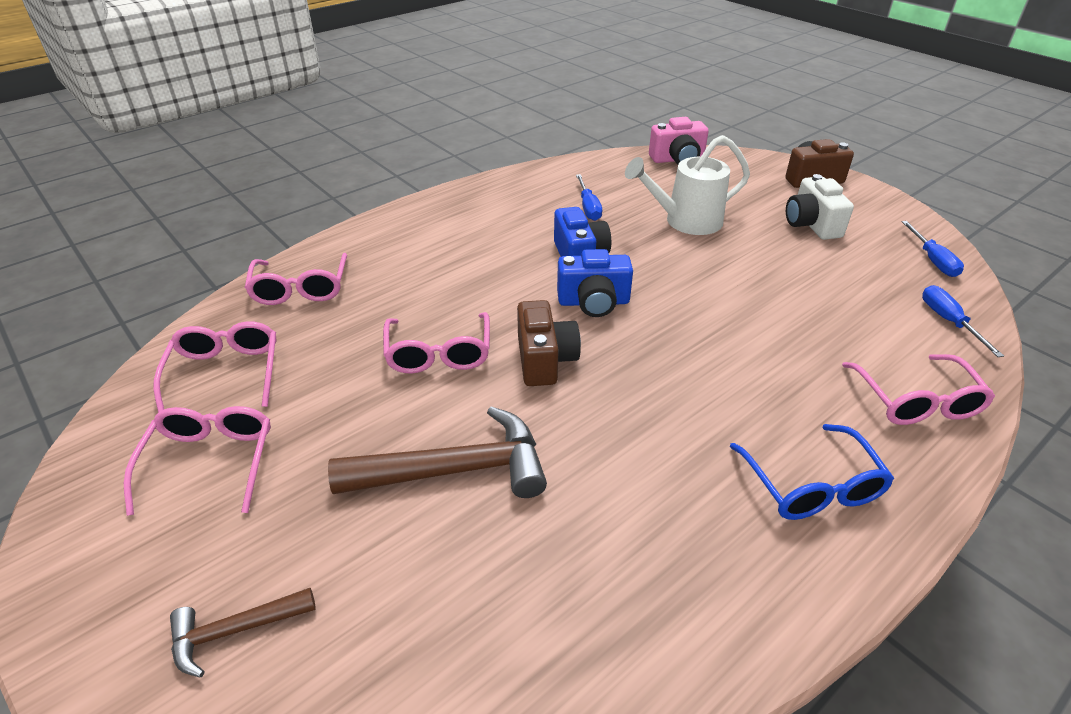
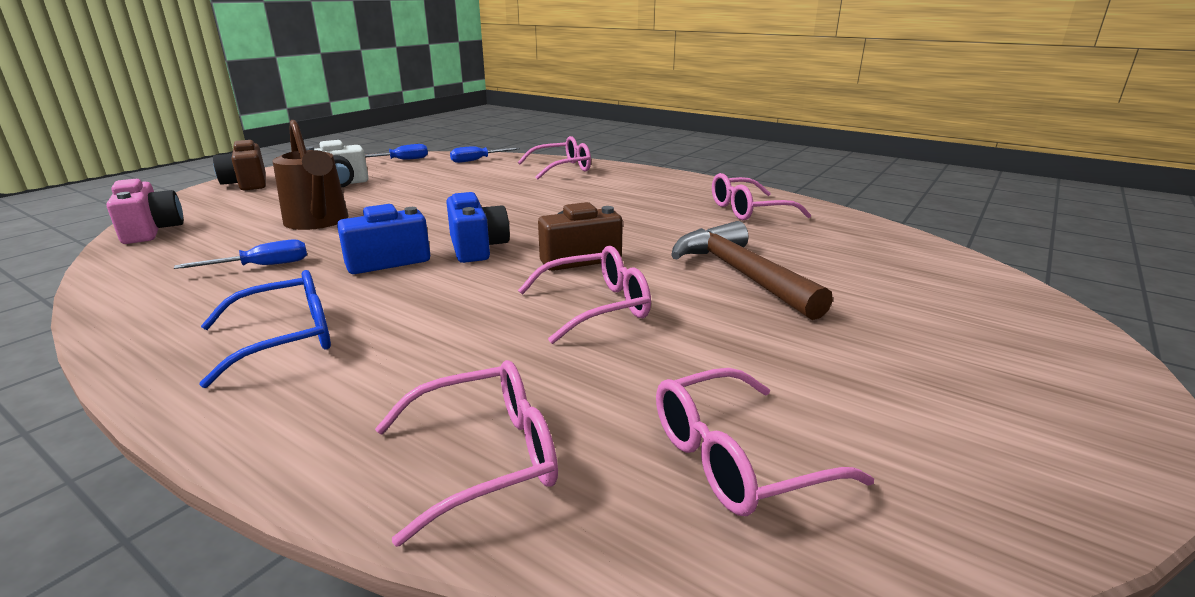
camera: 105 degrees left, 15 degrees down
pink glasses [124,406,271,516] -> pink glasses moved to [712,173,811,220]
brown hammer [170,588,316,677] -> none
white watering can [625,135,750,235] -> brown watering can [272,120,349,230]
blue glasses [730,424,894,520] -> blue glasses moved to [199,270,331,388]

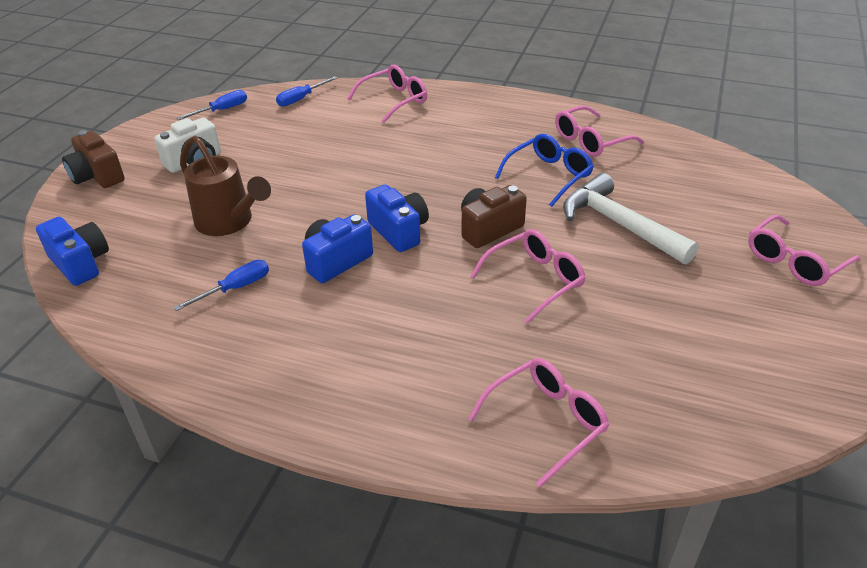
camera: 15 degrees left, 15 degrees up
pink camera [106,179,184,244] -> blue camera [36,217,109,286]
blue glasses [199,270,331,388] -> blue glasses moved to [495,134,594,207]
pink glasses [656,368,874,516] -> pink glasses moved to [748,215,860,286]
brown hammer [671,221,833,320] -> white hammer [563,173,699,265]

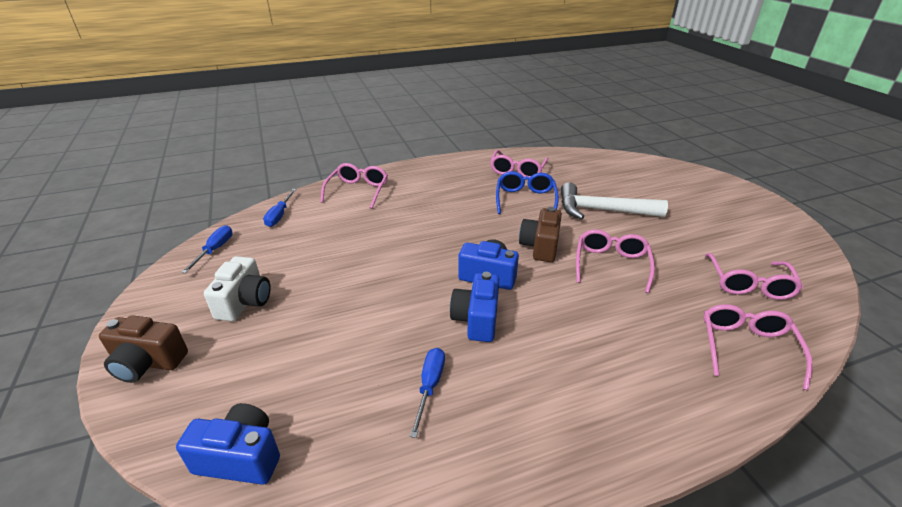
camera: 40 degrees left, 5 degrees down
brown watering can [180,136,271,236] -> none
pink glasses [748,215,860,286] -> pink glasses moved to [705,253,803,300]

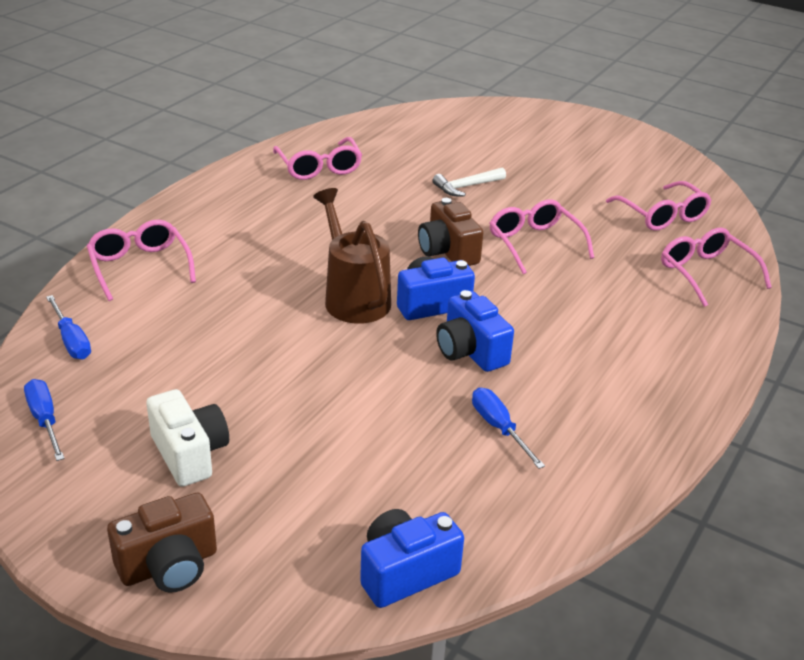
camera: 40 degrees left, 0 degrees up
blue glasses [496,171,559,214] -> none
white hammer [561,182,668,220] -> white hammer [432,167,506,197], size x0.55
none -> brown watering can [313,188,391,324]

